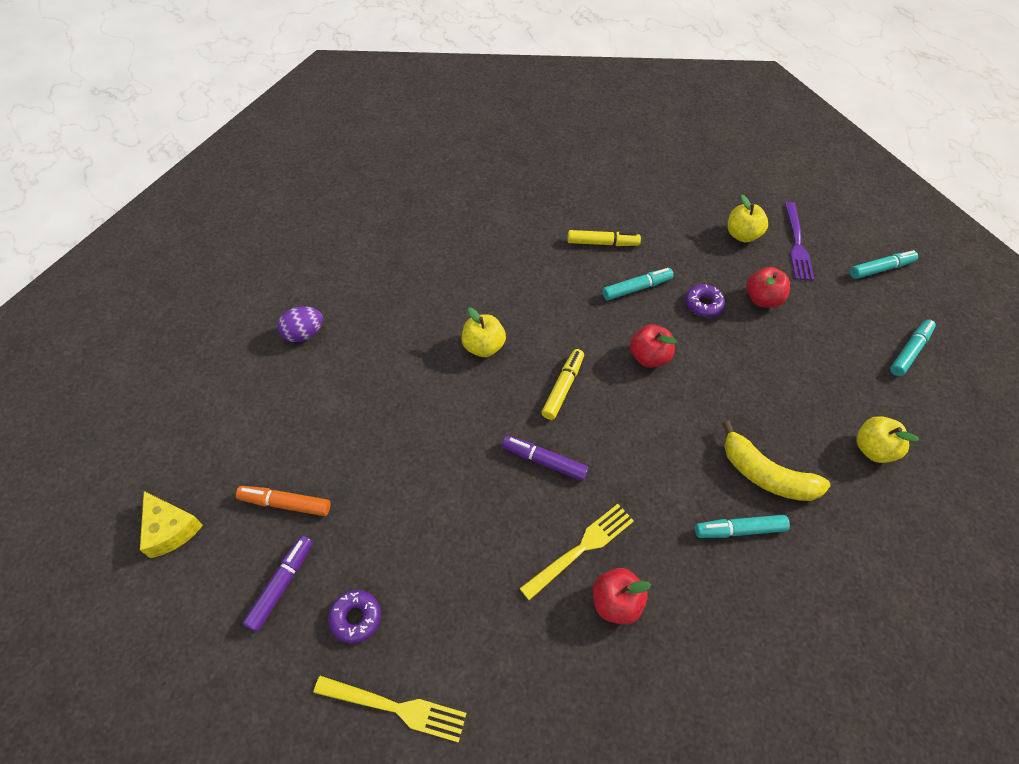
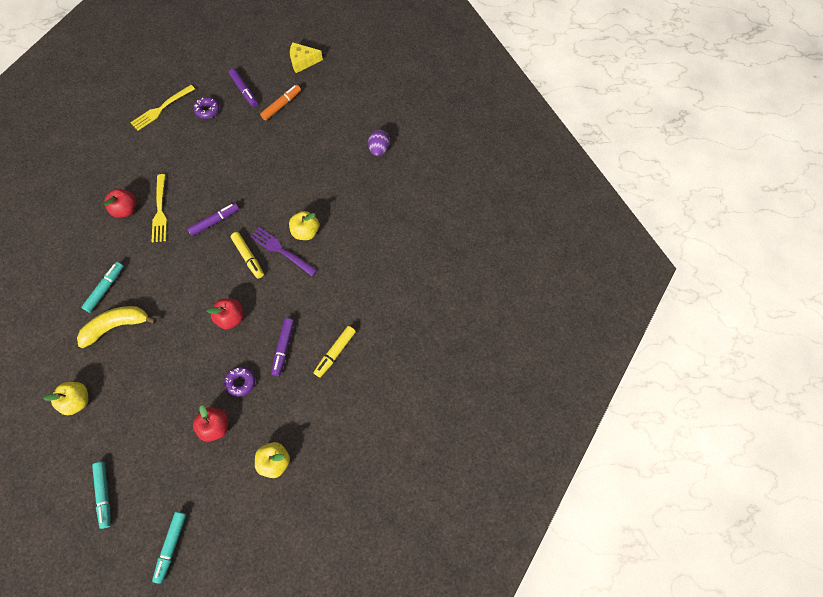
camera: 125 degrees right, 10 degrees up
turquoise marker [602,268,674,300] -> purple marker [271,318,294,376]
purple fork [785,202,814,281] -> purple fork moved to [250,227,317,276]

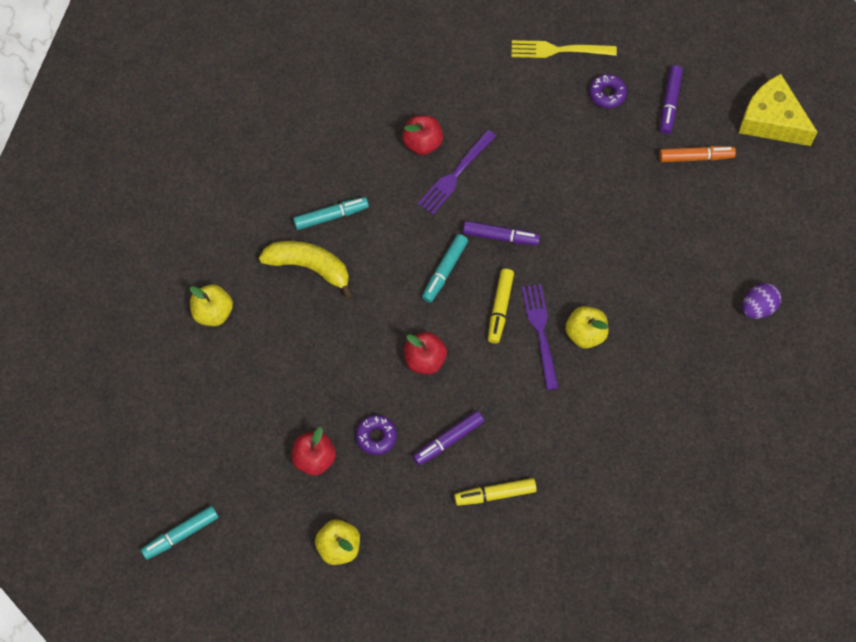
camera: 45 degrees right, 0 degrees up
turquoise marker [92,462,111,529] -> turquoise marker moved to [422,234,468,303]
yellow fork [152,174,167,243] -> purple fork [418,130,496,215]
yellow cheese [290,42,323,73] -> yellow cheese [739,74,817,146], size x1.50

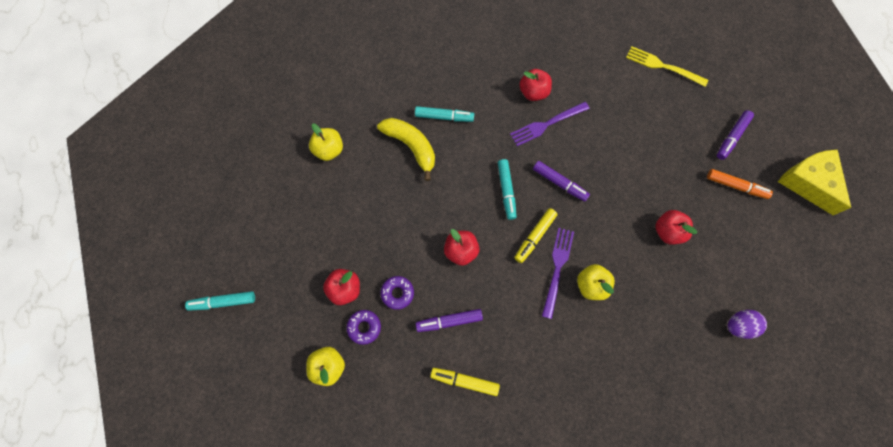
camera: 25 degrees right, 5 degrees up
turquoise marker [422,234,468,303] -> turquoise marker turned 60 degrees counterclockwise [498,159,517,220]
purple donut [589,74,627,108] -> purple donut moved to [347,310,381,345]
none -> red apple [655,210,697,244]

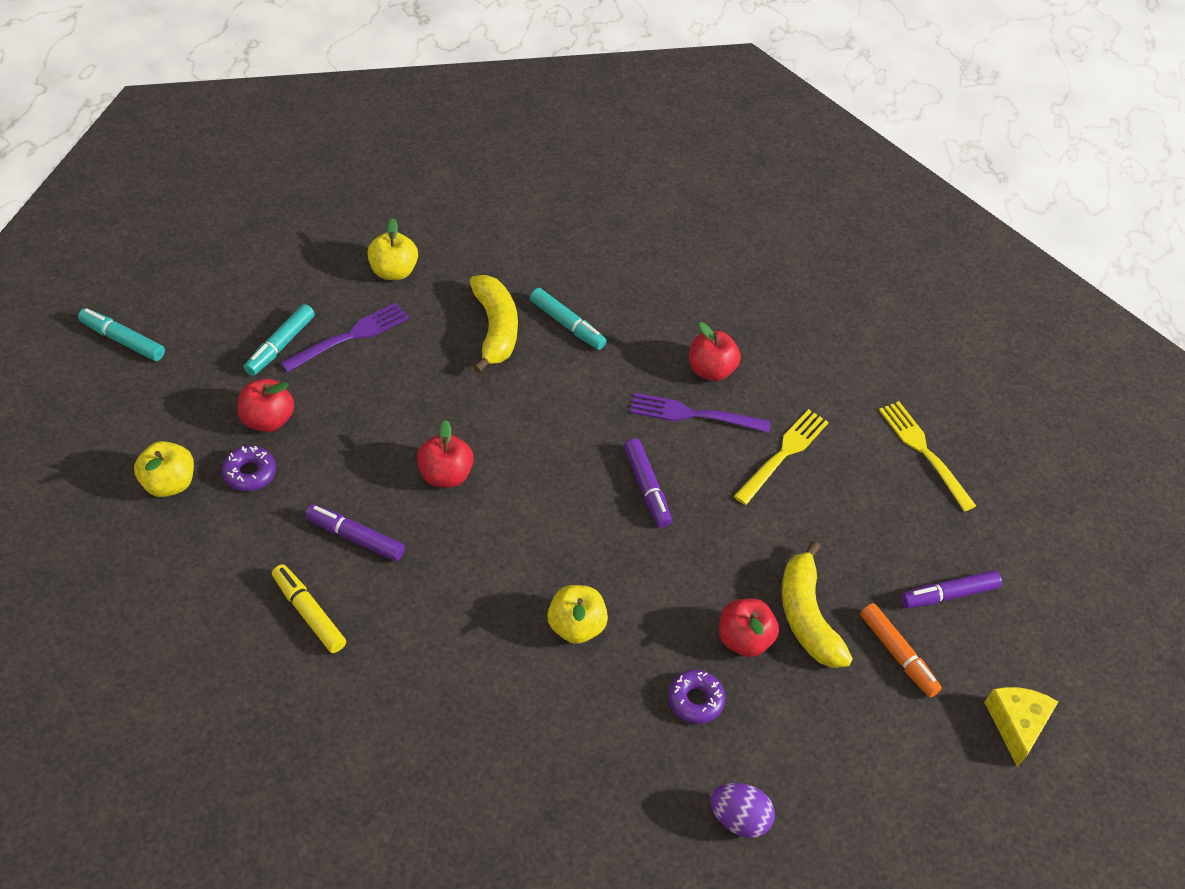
camera: 30 degrees right, 20 degrees down
purple donut [381,276,414,310] -> purple donut moved to [668,670,725,724]
turquoise marker [498,159,517,220] -> turquoise marker moved to [244,304,315,376]
yellow marker [514,208,557,263] -> none
purple fork [542,228,574,319] -> purple fork moved to [280,303,409,372]
yellow cheese [778,150,851,215] -> yellow cheese [984,687,1058,767], size x0.67
none -> yellow fork [734,409,829,505]
none -> yellow banana [782,541,853,668]

